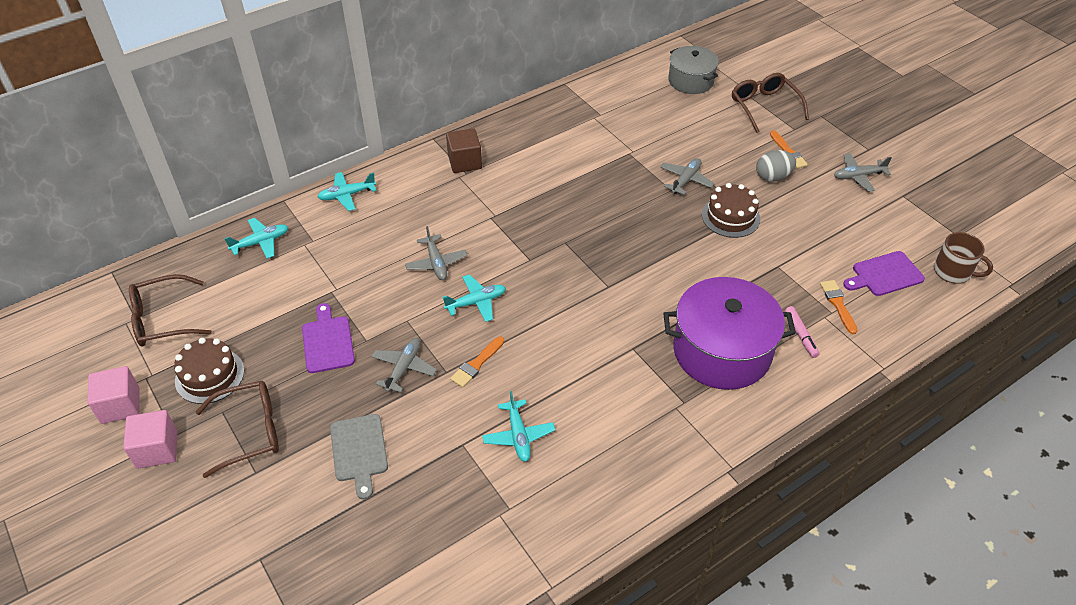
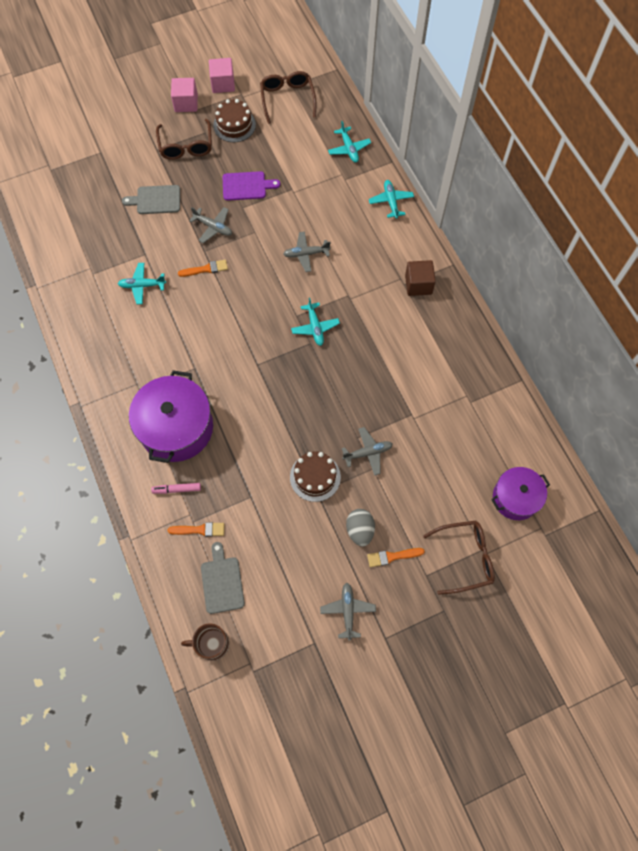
camera: 100 degrees right, 20 degrees up
turquoise plane [442,274,506,322] -> turquoise plane moved to [291,297,340,346]
orange brush [450,337,504,388] -> orange brush turned 120 degrees clockwise [178,259,228,277]
grey plane [660,158,715,195] -> grey plane turned 60 degrees counterclockwise [342,427,393,476]
grey pot [668,46,719,94] -> purple pot [492,467,550,520]
purple cutting board [843,251,925,296] -> grey cutting board [201,542,245,614]
brown mug [934,232,993,284] -> brown mug turned 45 degrees clockwise [181,623,229,661]

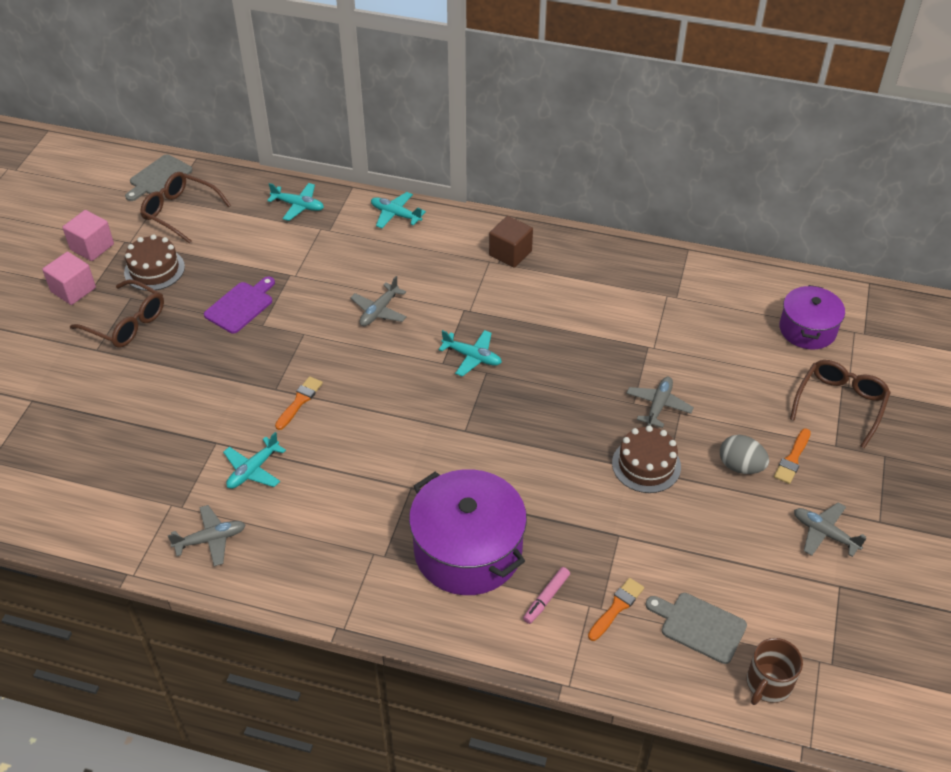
camera: 50 degrees left, 20 degrees down
grey cutting board [122,185,180,214] -> grey cutting board moved to [125,154,193,201]
grey plane [189,207,232,243] -> grey plane moved to [168,505,246,566]

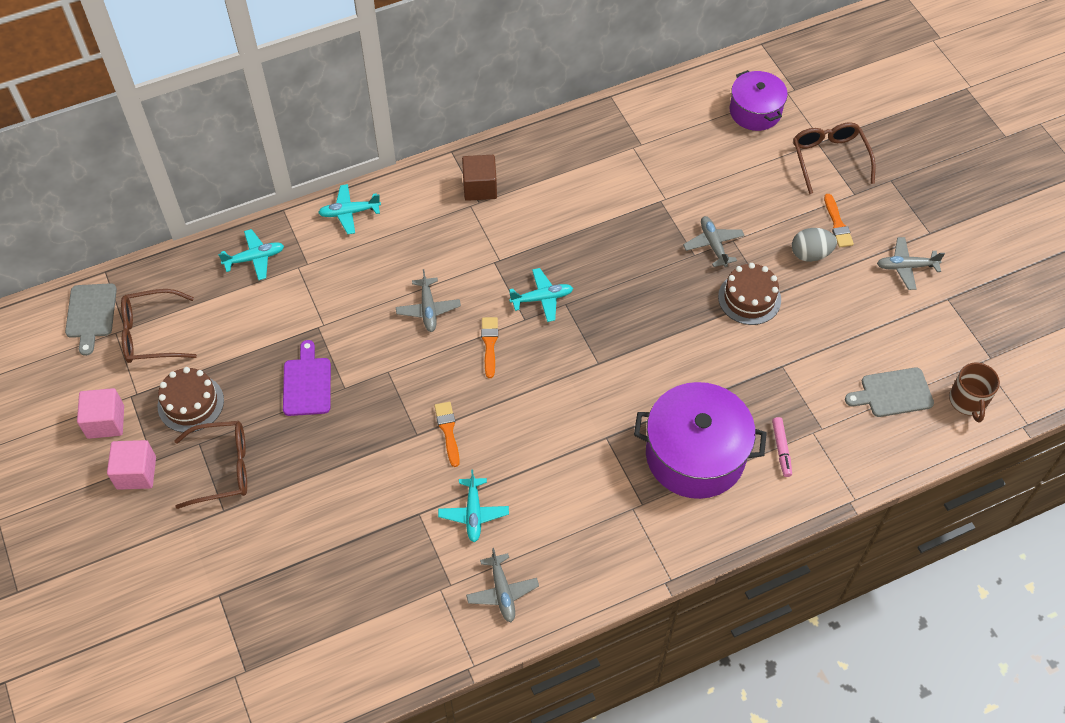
camera: 40 degrees left, 10 degrees up
grey plane [168,505,246,566] -> grey plane turned 135 degrees clockwise [466,548,539,622]
orange brush [588,578,644,641] -> orange brush moved to [481,317,498,378]

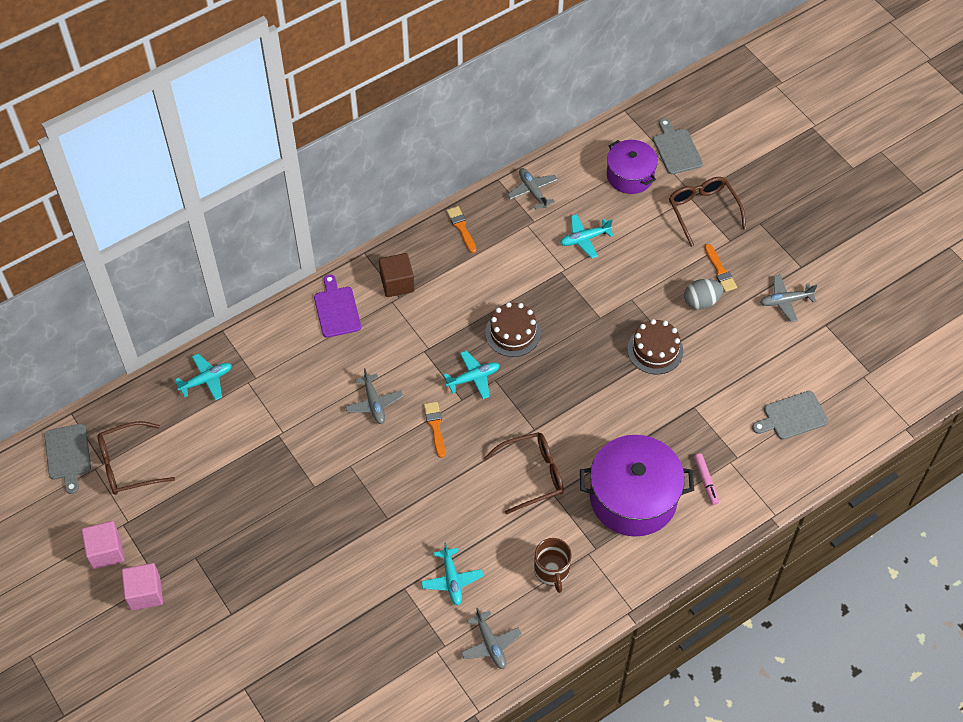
camera: 10 degrees left, 0 degrees up
brown cake [158,367,224,432] -> brown cake moved to [485,302,541,357]
brown glasses [174,421,247,509] -> brown glasses moved to [484,432,564,514]
purple cutting board [283,340,331,416] -> purple cutting board moved to [314,274,361,338]
turquoise plane [318,184,381,234] -> turquoise plane moved to [560,214,614,258]
orange brush [434,402,460,467] -> orange brush moved to [446,206,476,253]
grey plane [683,216,745,267] -> grey plane moved to [507,168,558,210]
brown mug [949,362,1000,423] -> brown mug moved to [534,538,572,593]
none -> grey cutting board [653,118,703,174]

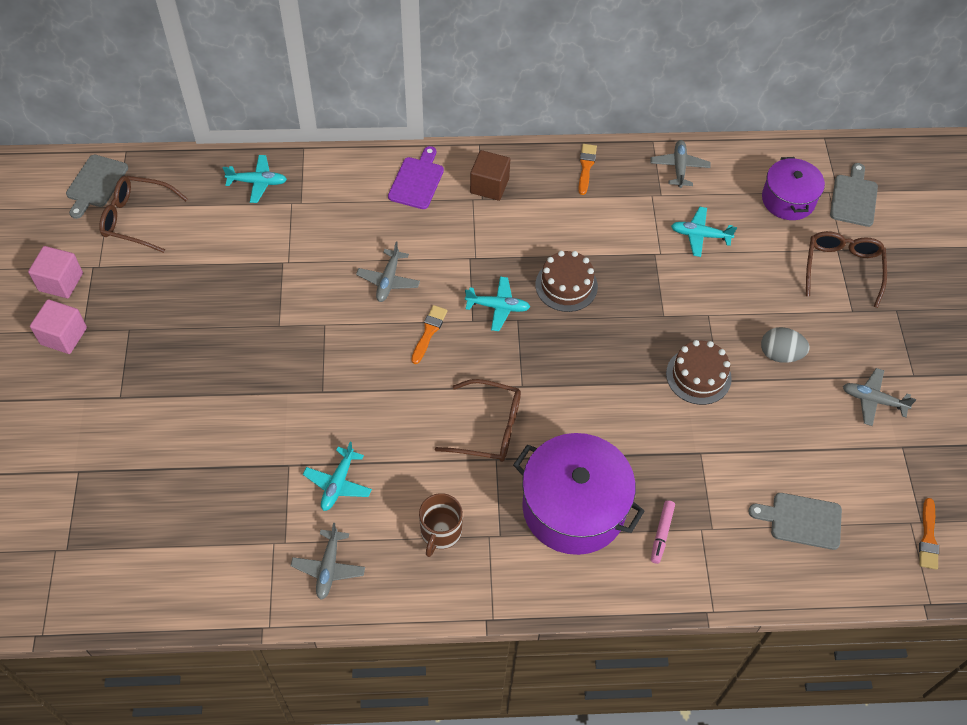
camera: 30 degrees right, 0 degrees up
orange brush [704,244,737,292] -> orange brush moved to [919,498,939,570]

